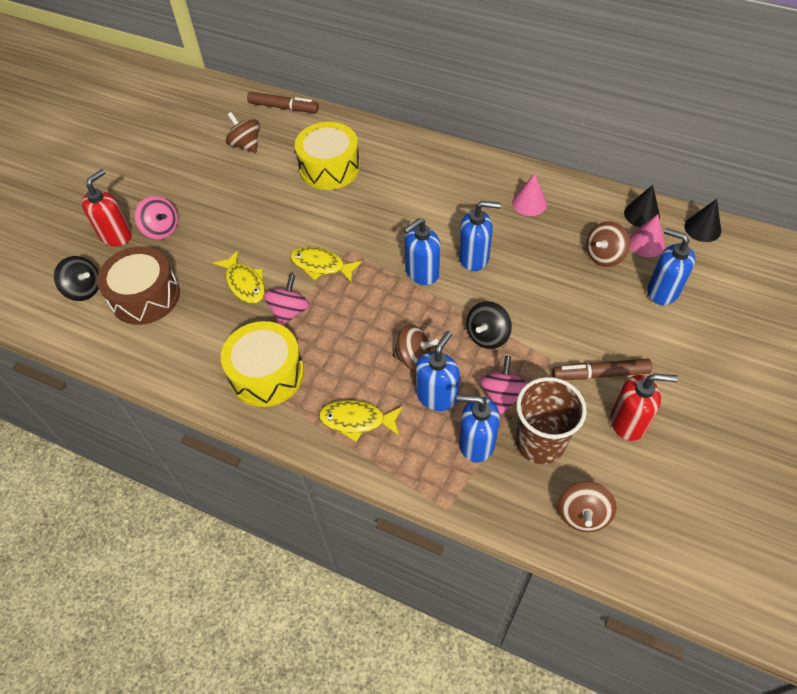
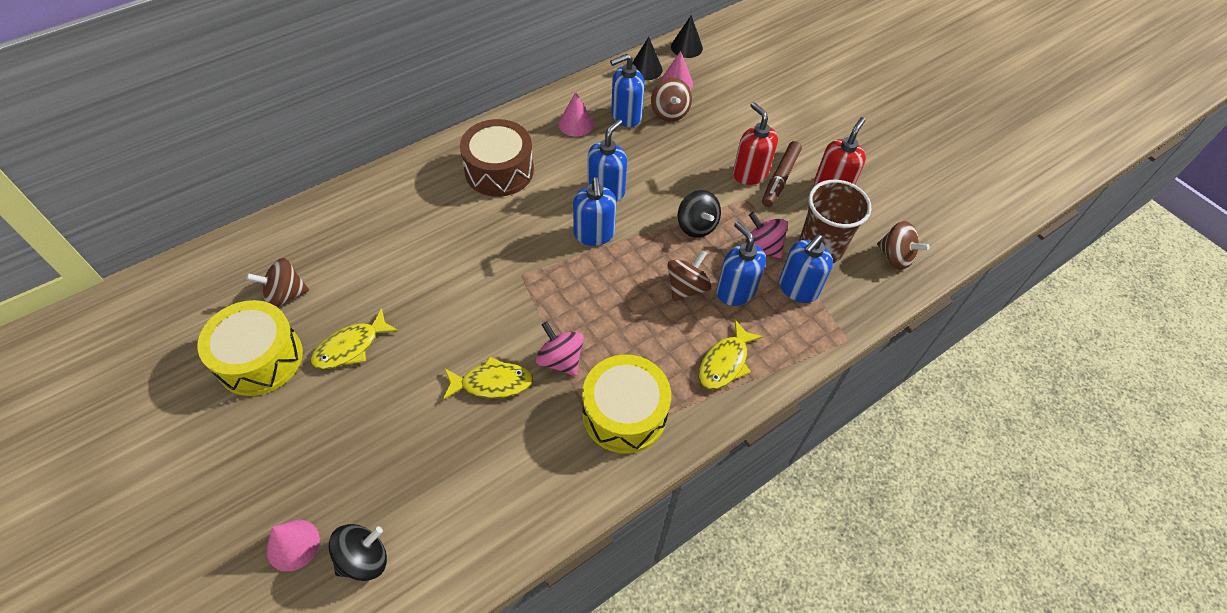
camera: 65 degrees left, 0 degrees up
red soap dispenser [82,169,132,247] -> red soap dispenser moved to [733,102,778,185]
brown drum [97,246,180,325] -> brown drum moved to [460,119,534,197]
pink spinning top [135,196,178,239] -> none
brown marker [247,92,319,113] -> none
yellow fish [290,246,362,283] -> yellow fish moved to [310,308,399,369]
yellow drum [295,122,360,190] -> yellow drum moved to [198,300,303,396]
blue soap dispenser [647,228,695,305] -> blue soap dispenser moved to [610,54,645,127]
none -> pink cone [267,520,320,571]

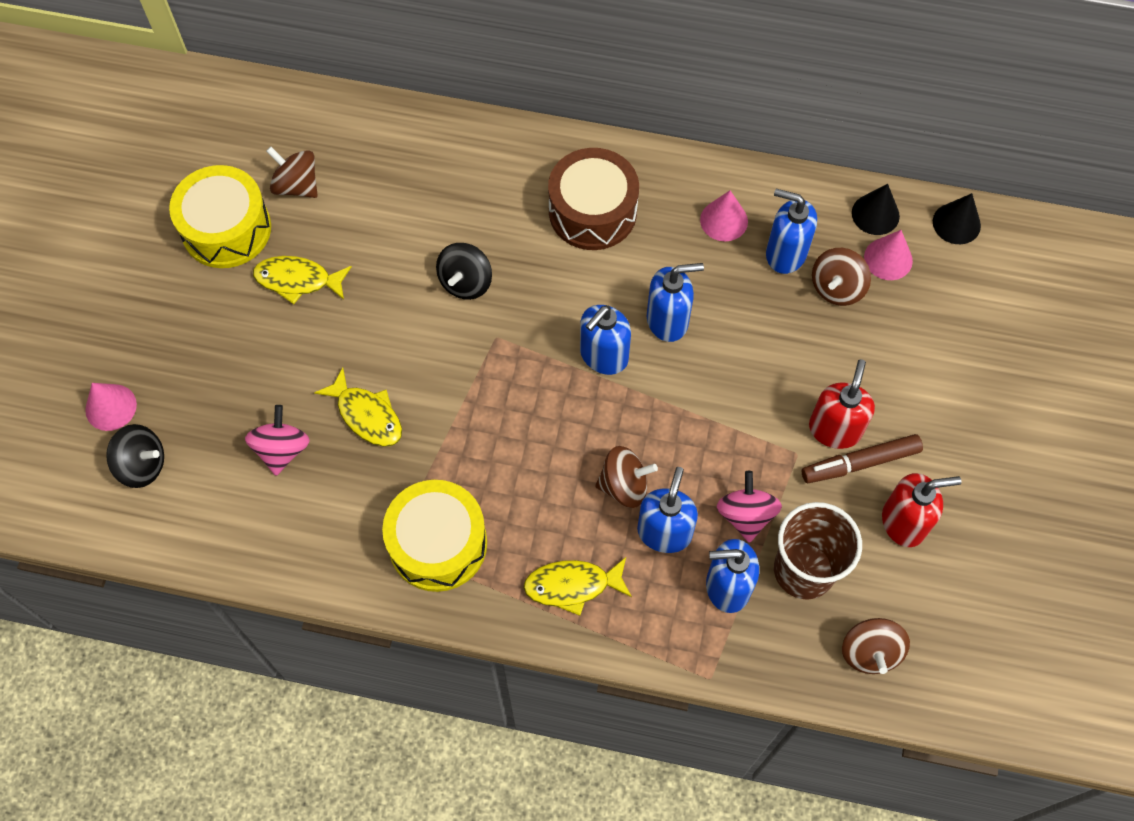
camera: 50 degrees right, 10 degrees up
pink spinning top [536,322,584,376] -> pink spinning top moved to [245,405,310,476]
black spinning top [678,190,721,238] -> black spinning top moved to [436,243,492,300]

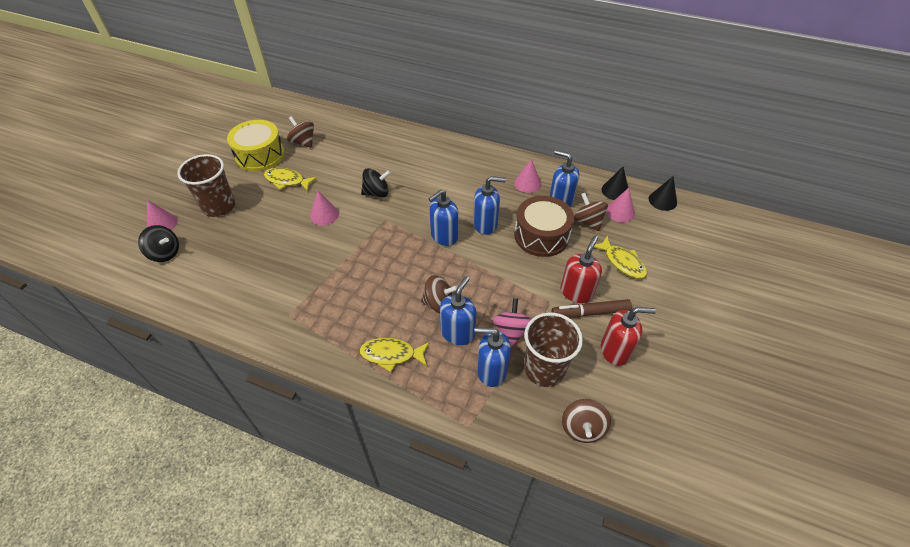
camera: 10 degrees right, 15 degrees down
pink spinning top [245,405,310,476] -> none
yellow fish [314,367,402,447] -> yellow fish moved to [594,236,647,279]
yellow drum [382,480,487,592] -> none
black spinning top [436,243,492,300] -> black spinning top turned 135 degrees counterclockwise [361,168,391,198]
brown drum [548,148,639,250] -> brown drum moved to [514,196,574,257]
brown spinning top [812,248,871,306] -> brown spinning top turned 105 degrees clockwise [574,193,608,231]
none -> brown cup [177,154,235,217]
none -> pink cone [310,191,339,225]

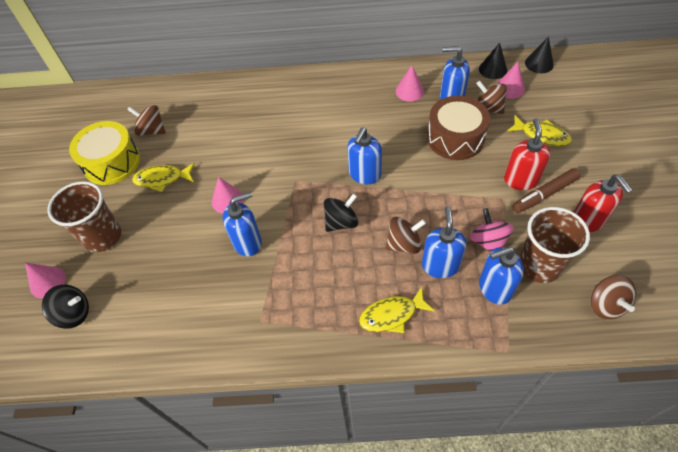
camera: 20 degrees left, 5 degrees up
black spinning top [361,168,391,198] -> black spinning top moved to [324,193,358,232]
blue soap dispenser [473,176,506,235] -> blue soap dispenser moved to [223,192,262,257]
red soap dispenser [601,307,656,366] -> red soap dispenser turned 90 degrees clockwise [574,175,633,232]

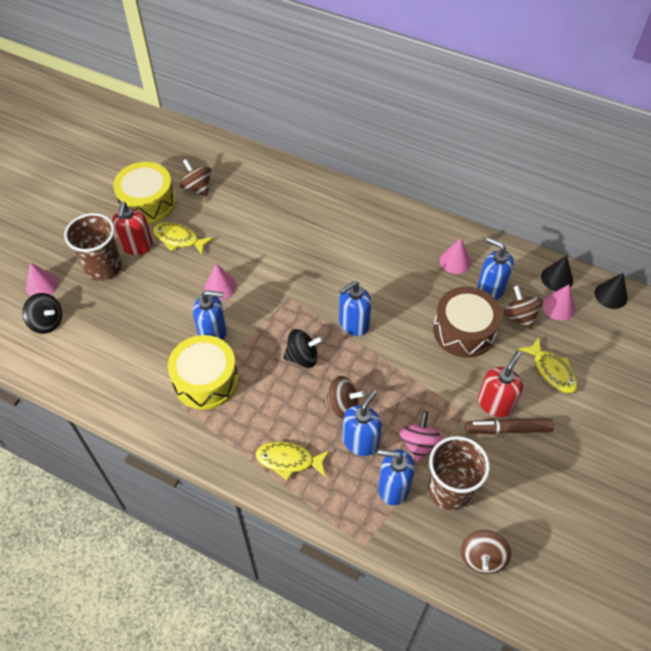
camera: 25 degrees right, 0 degrees up
red soap dispenser [574,175,633,232] -> red soap dispenser moved to [112,202,153,255]
none -> yellow drum [168,335,238,410]

